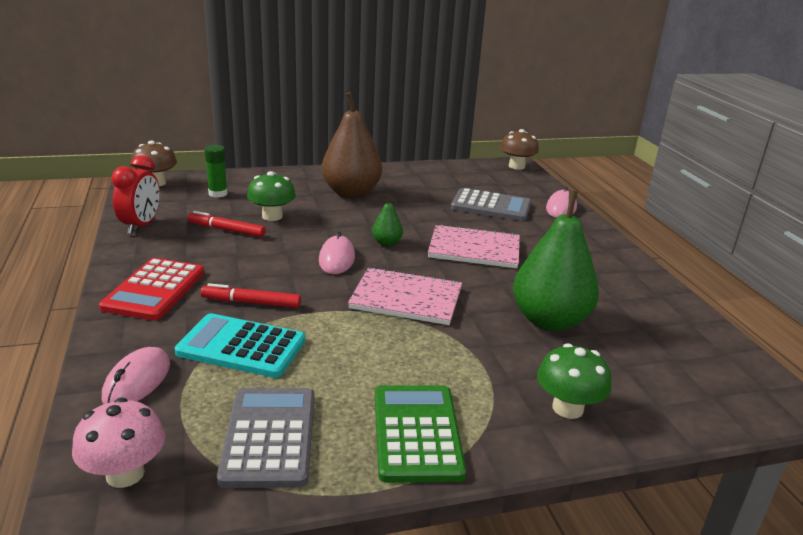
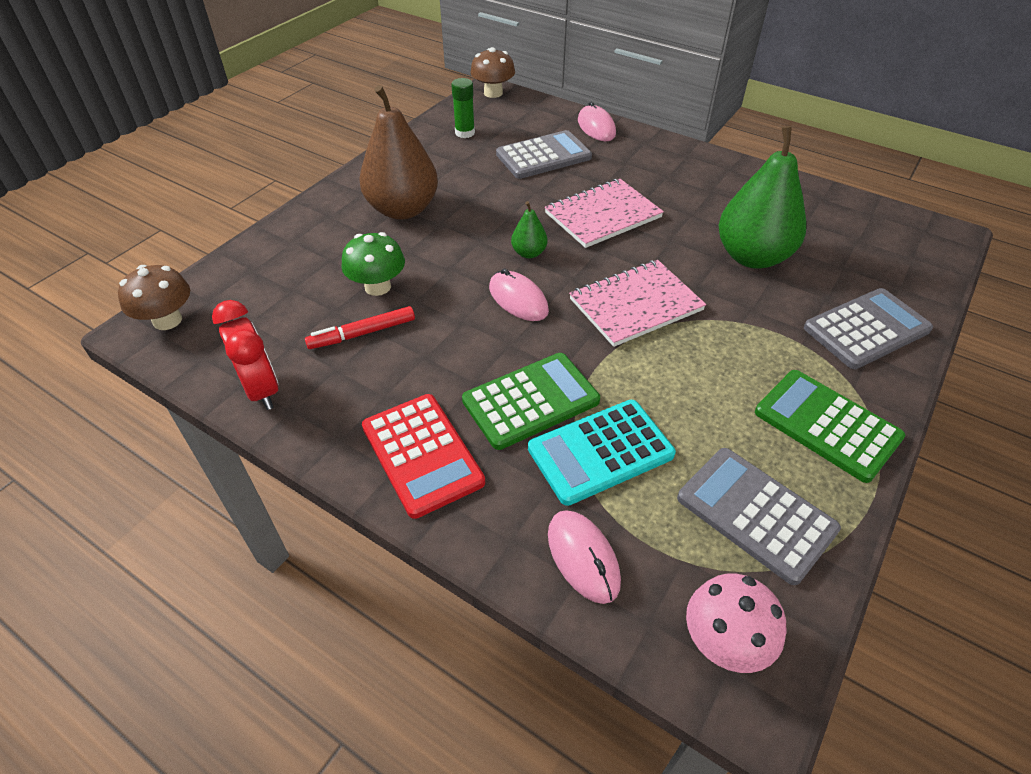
camera: 40 degrees left, 20 degrees up
red marker [201,283,301,308] -> green calculator [462,353,600,450]
green glue stick [204,145,228,197] -> green glue stick moved to [451,78,475,138]
green mushroom [537,343,611,419] -> grey calculator [804,288,933,369]

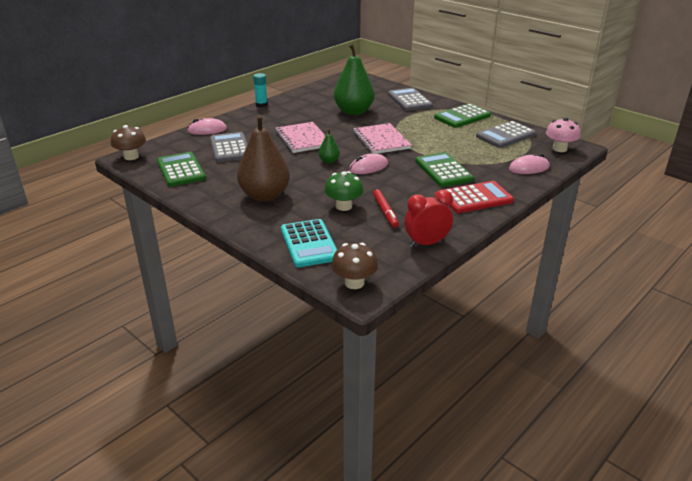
camera: 80 degrees left, 15 degrees down
green glue stick [451,78,475,138] -> green calculator [157,152,206,187]
turquoise calculator [528,400,676,506] -> turquoise calculator moved to [281,219,337,267]
none -> turquoise glue stick [253,73,268,108]

